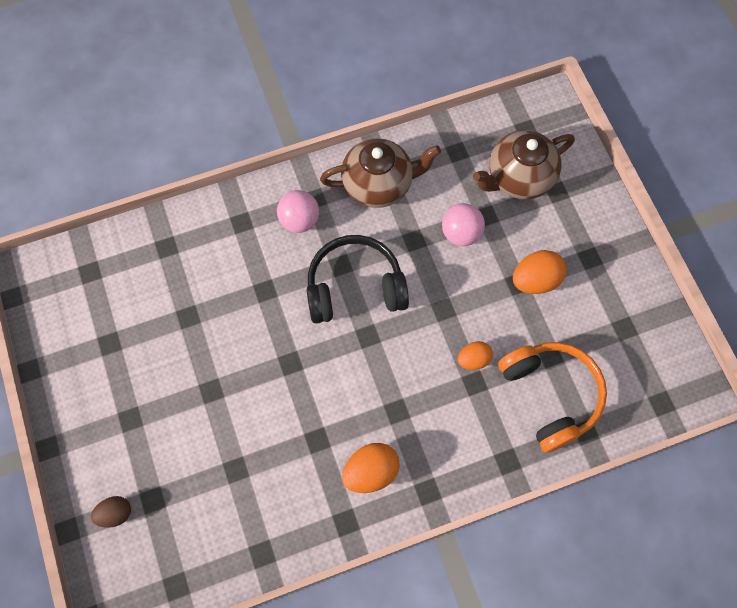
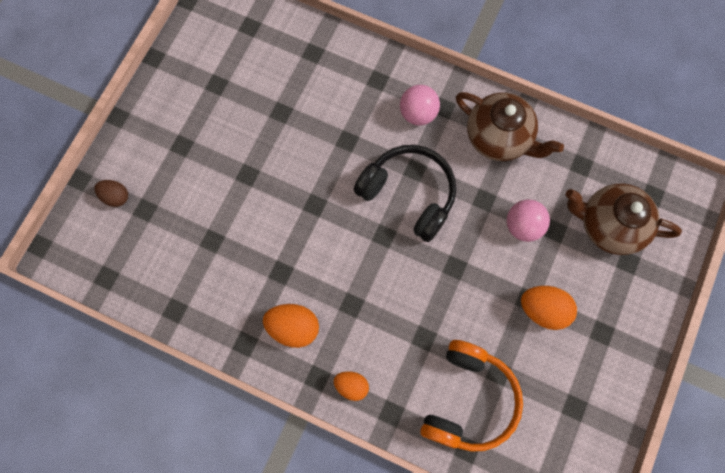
camera: 45 degrees right, 5 degrees up
orange egg [457,341,493,370] -> orange egg moved to [334,371,369,401]

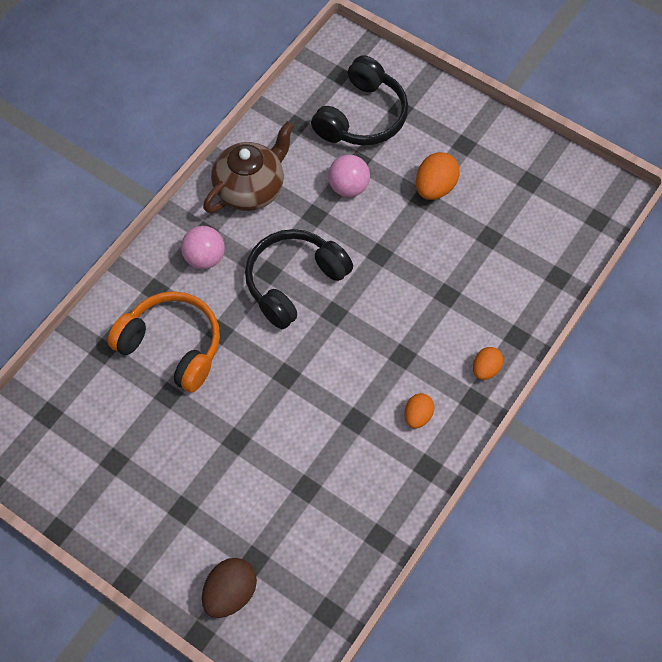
camera: 80 degrees left, 10 degrees down
brown egg [94,180,128,207] -> brown egg [202,558,257,618], size x1.57
orange egg [263,304,319,348] -> orange egg [405,393,434,429], size x0.64
orange headphones [420,340,523,452] -> orange headphones moved to [108,291,220,392]
brown teapot [565,183,682,255] -> black headphones [311,55,408,146]

